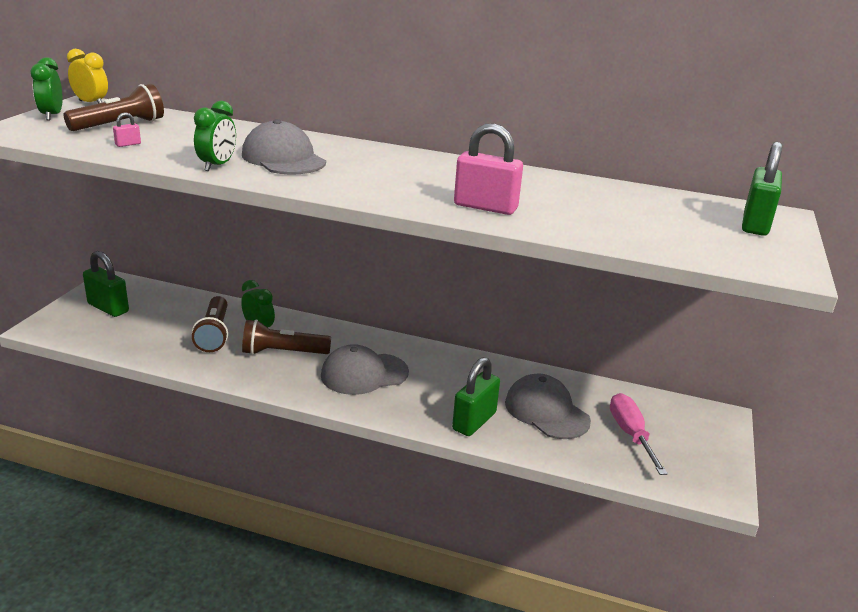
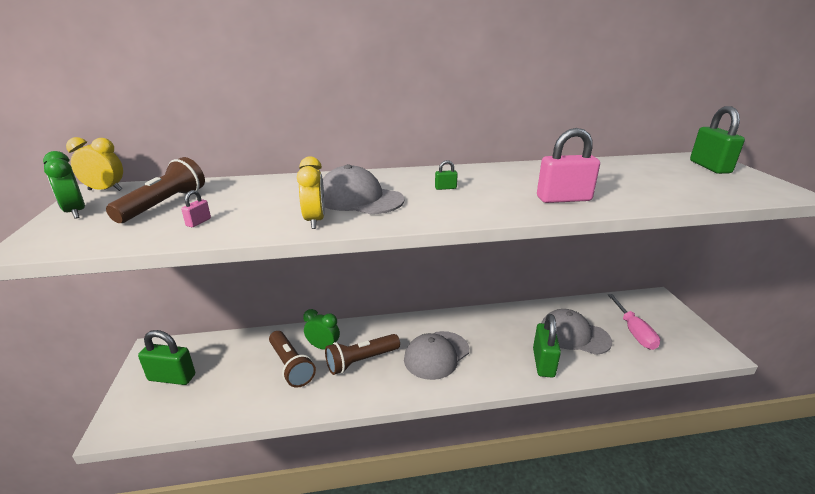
camera: 25 degrees left, 0 degrees up
green clock [194,101,236,171] -> yellow clock [297,156,325,229]
pink screwdriver [610,393,668,475] -> pink screwdriver turned 150 degrees counterclockwise [608,294,660,350]
none -> green padlock [435,160,458,190]

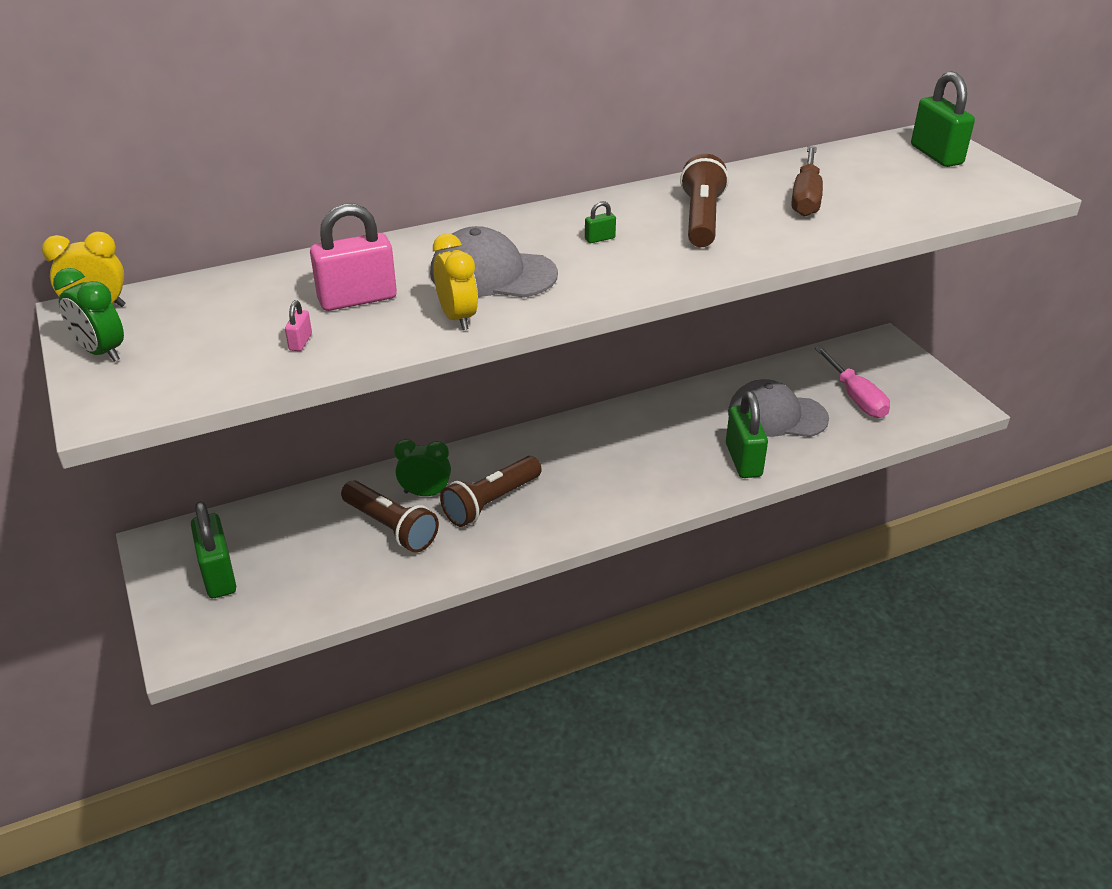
camera: 15 degrees left, 10 degrees up
brown flashlight [106,157,205,223] -> brown flashlight moved to [680,154,729,247]
green padlock [138,330,195,385] -> green padlock turned 75 degrees clockwise [191,501,236,598]
grey cap [404,331,469,380] -> none
pink padlock [537,128,600,203] -> pink padlock moved to [310,204,397,311]
none -> brown screwdriver [792,146,823,216]

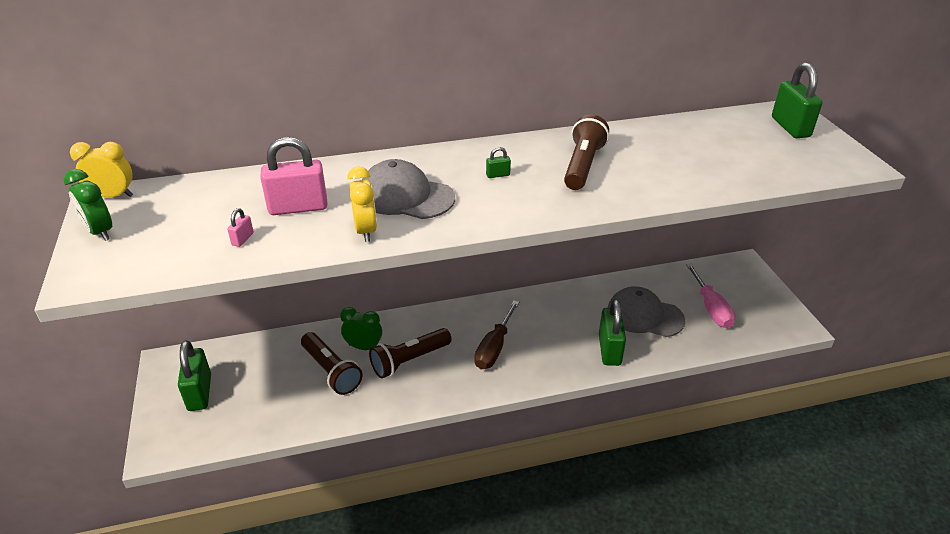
camera: 10 degrees right, 0 degrees up
brown screwdriver [792,146,823,216] -> brown screwdriver moved to [474,300,519,369]

